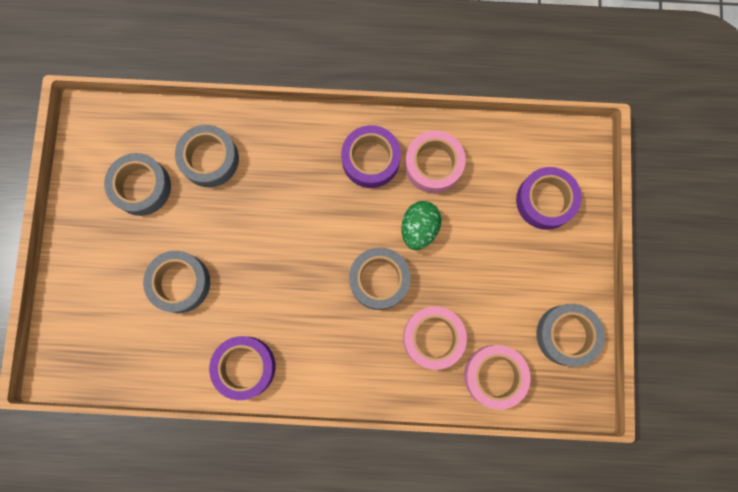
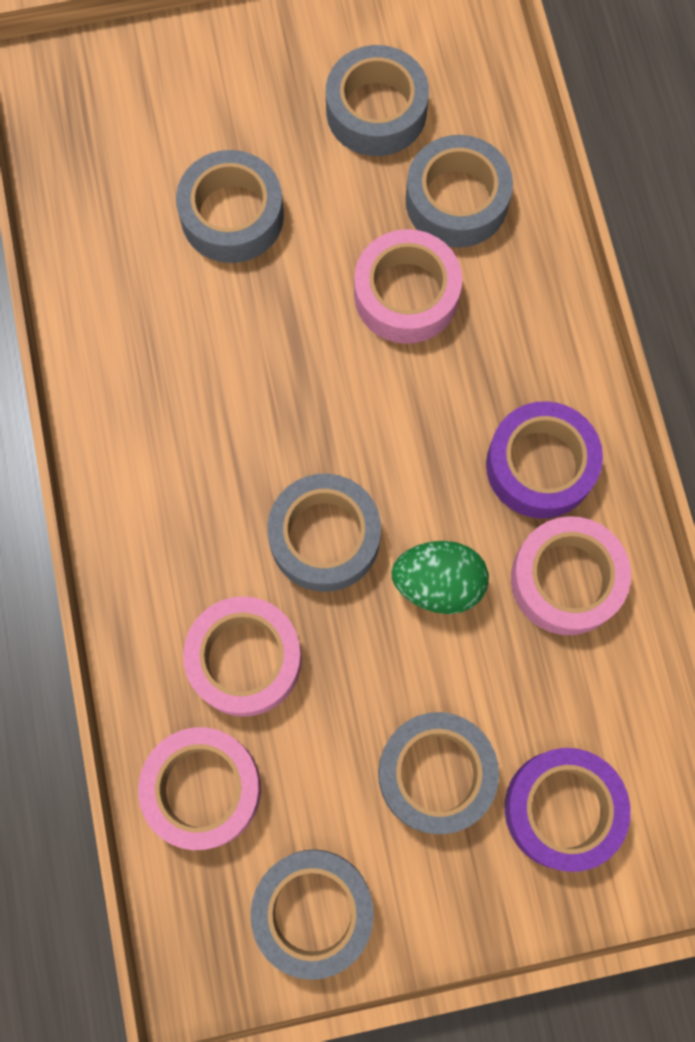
camera: 75 degrees right, 5 degrees down
purple tape [209,336,276,400] -> none
none -> pink tape [354,229,462,344]
none -> grey tape [378,712,499,834]

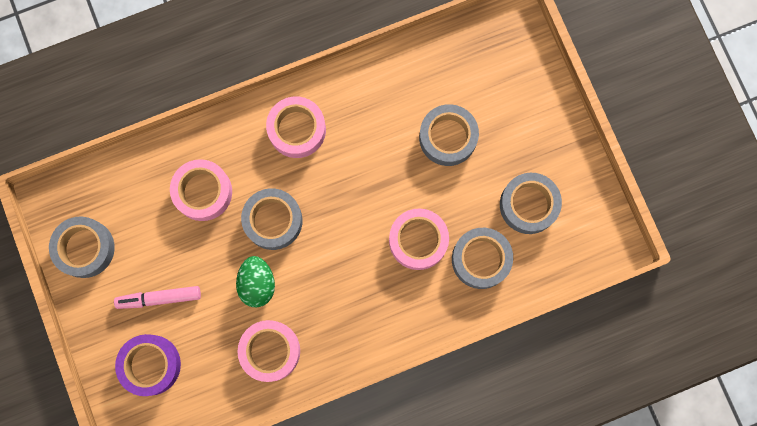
camera: 80 degrees right, 5 degrees up
pink tape [138,727,261,850] -> pink tape moved to [266,96,326,158]
grey tape [378,712,499,834] -> pink marker [114,286,201,309]
purple tape [486,401,603,519] -> none

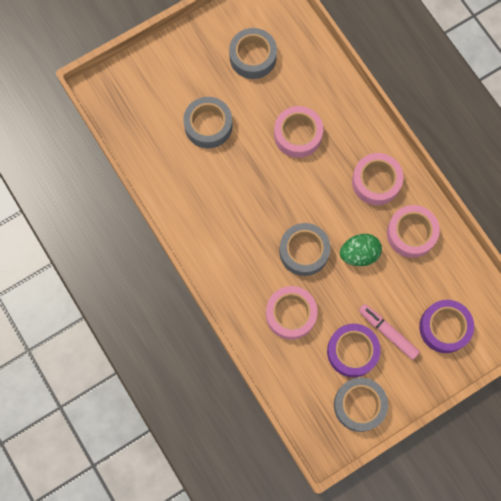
camera: 100 degrees left, 5 degrees down
pink marker [114,286,201,309] -> pink marker turned 150 degrees clockwise [359,304,420,360]
pink tape [266,96,326,158] -> pink tape moved to [352,153,403,205]
grey tape [452,228,513,289] -> none
none -> purple tape [327,324,381,377]

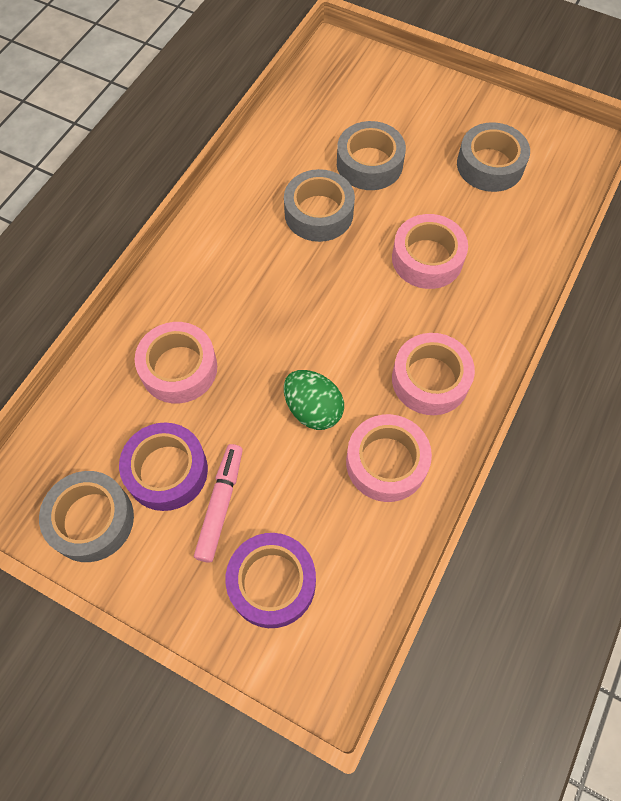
camera: 60 degrees right, 10 degrees down
grey tape [279,223,330,276] -> grey tape moved to [284,169,355,242]

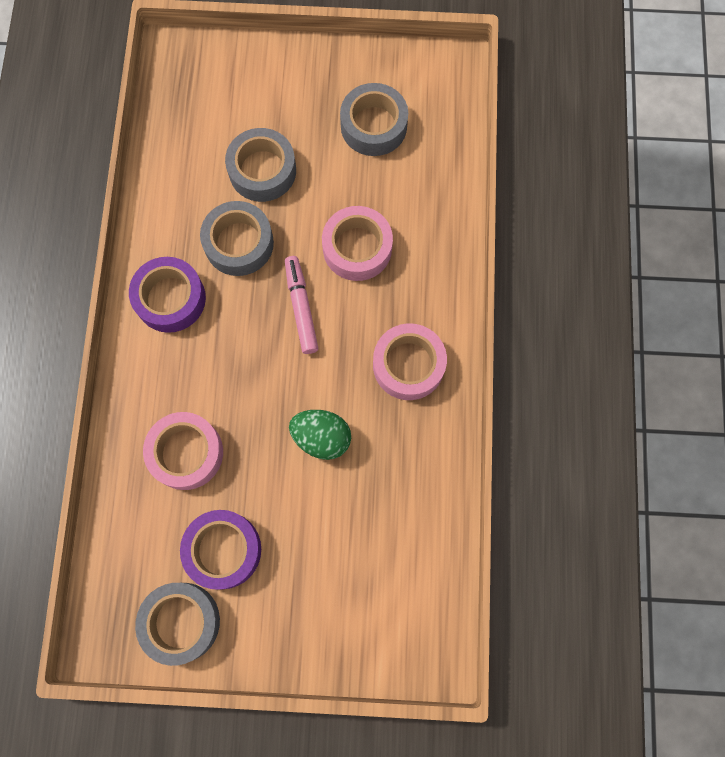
camera: 25 degrees left, 10 degrees up
pink marker [194,444,243,563] -> pink marker moved to [285,256,318,354]
purple tape [225,533,316,628] -> purple tape moved to [129,257,206,333]
pink tape [346,414,432,502] -> none

